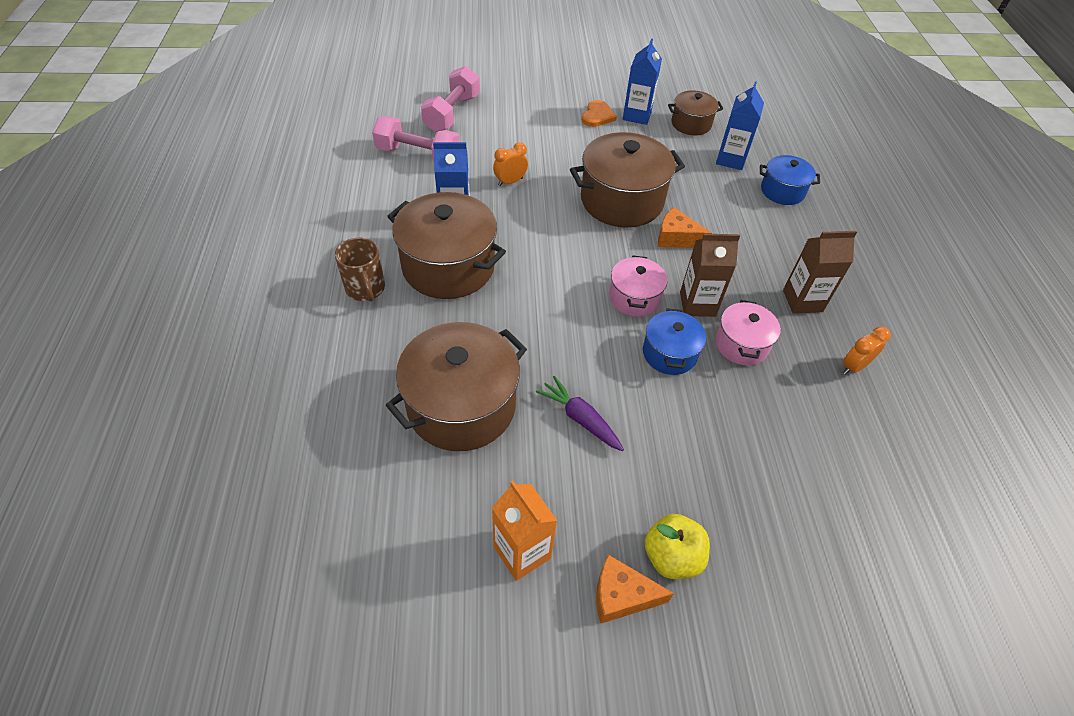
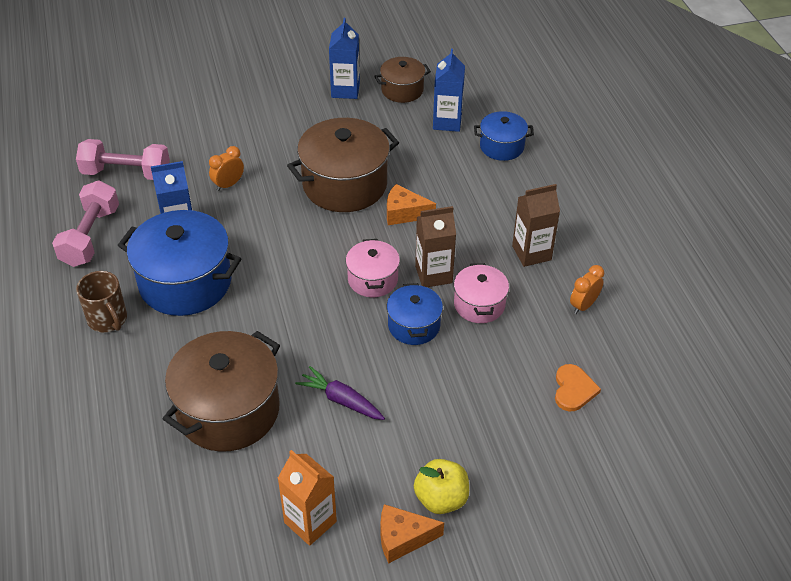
camera: 10 degrees left, 5 degrees down
brown pot [387,192,506,299] -> blue pot [118,210,241,316]
pink dumbbell [421,66,480,132] -> pink dumbbell moved to [52,180,119,267]
orange heart [581,100,617,127] -> orange heart moved to [555,364,601,411]

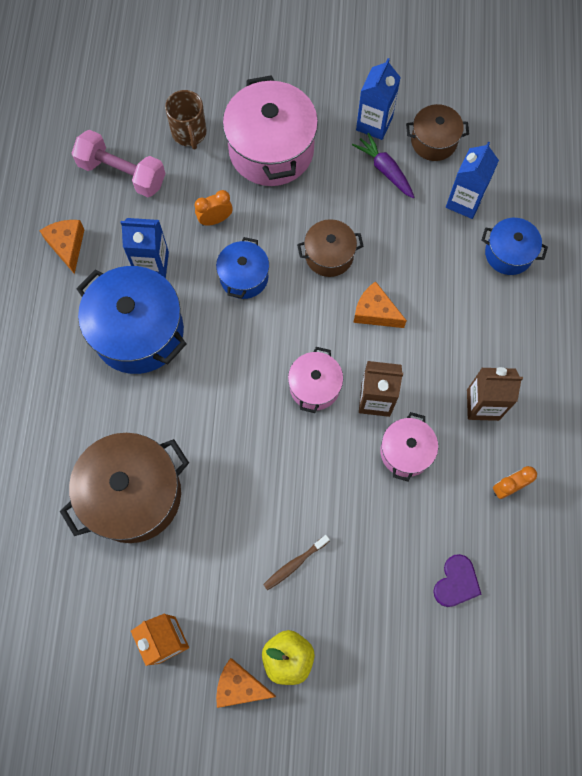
camera: 20 degrees right, 25 degrees up
pink dumbbell [52,180,119,267] -> orange cheese [40,220,85,274]
brown mug [76,271,127,332] -> brown mug moved to [165,90,206,150]
brown pot [287,118,399,212] -> brown pot [297,219,363,277], size x0.55
purple carrot [295,366,385,420] -> purple carrot moved to [352,133,414,198]
blue pot [387,283,443,345] -> blue pot moved to [216,237,269,299]
orange heart [555,364,601,411] -> purple heart [433,554,482,607]
none -> pink pot [223,75,318,186]
none -> brown toothbrush [263,535,330,591]

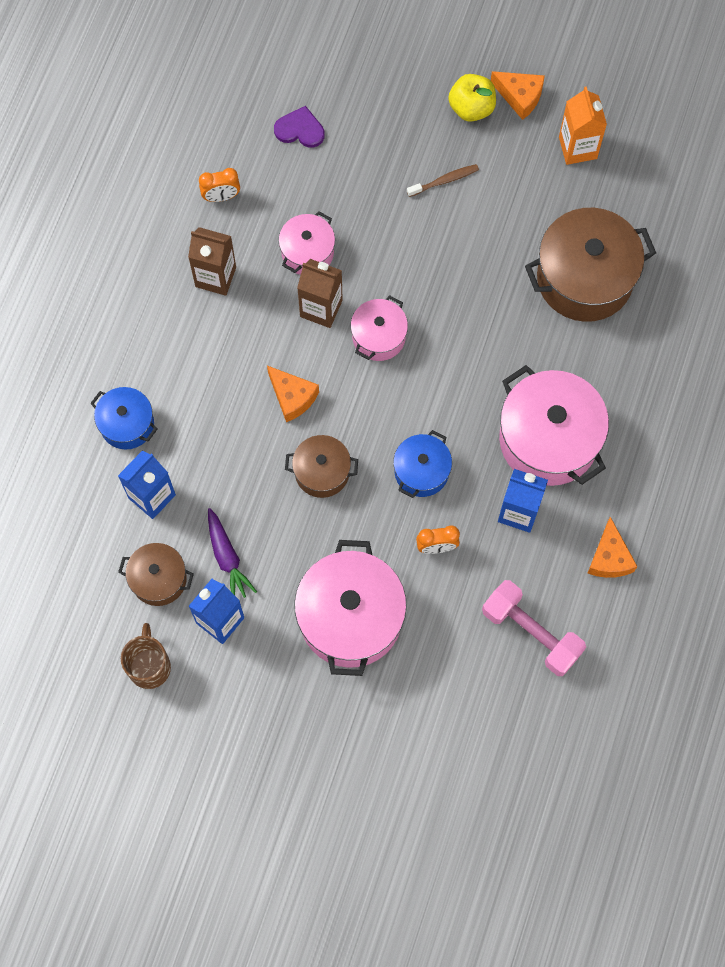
camera: 165 degrees left, 0 degrees up
blue pot [76,266,186,374] -> pink pot [499,365,609,486]
brown mug [165,90,206,150] -> brown mug moved to [121,623,171,689]
purple heart [433,554,482,607] -> purple heart turned 60 degrees clockwise [274,106,325,148]

